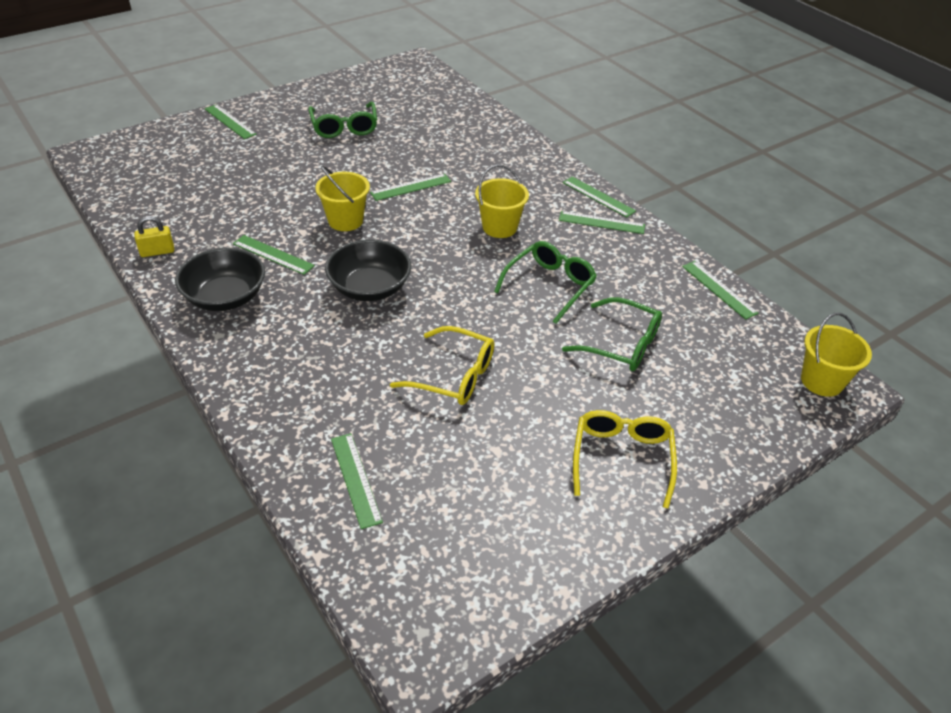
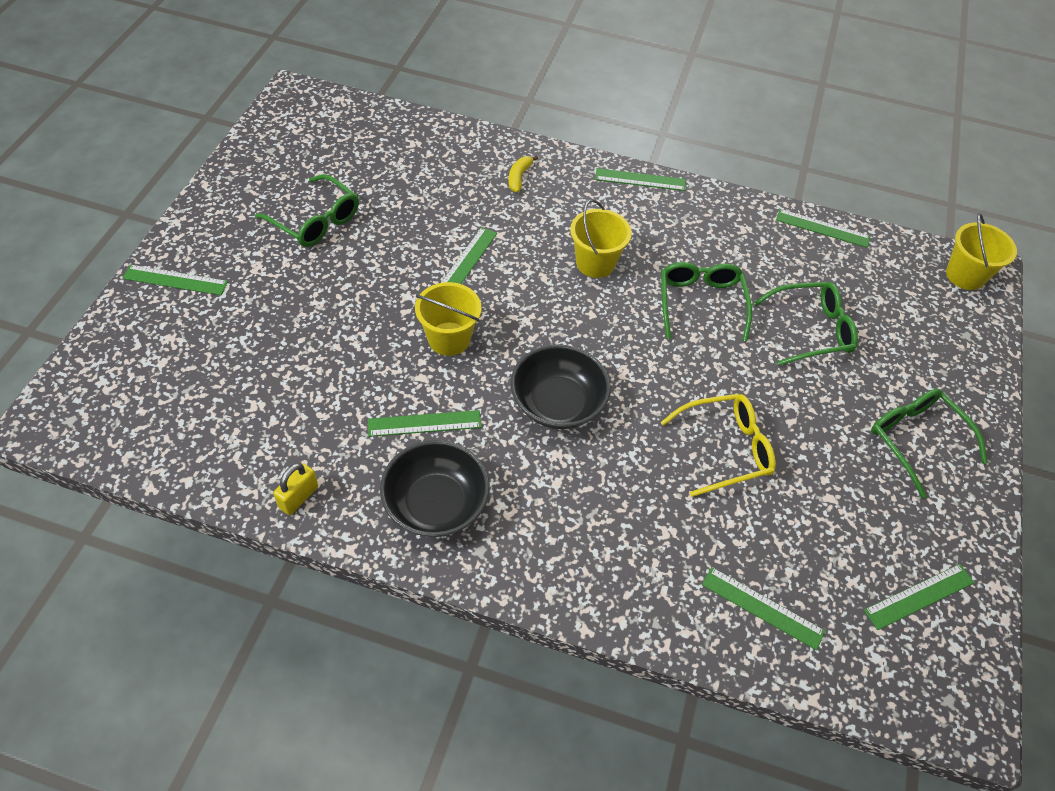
camera: 40 degrees left, 10 degrees up
green ruler [559,211,645,234] -> green ruler moved to [864,564,975,630]
yellow glasses [573,410,677,508] -> green glasses [871,389,988,499]
none -> yellow banana [509,155,538,193]

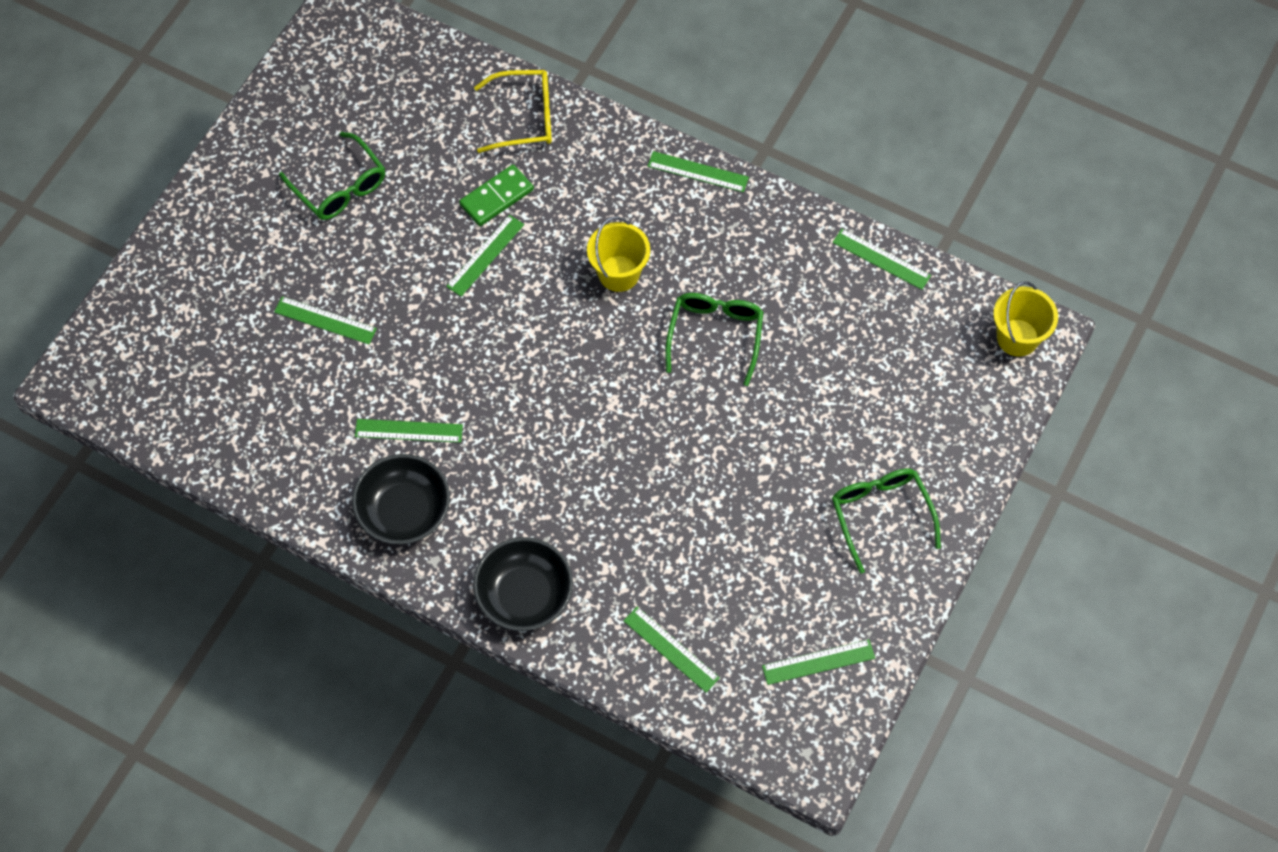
camera: 15 degrees right, 10 degrees up
green ruler [122,265,228,295] -> green ruler moved to [274,296,377,344]
yellow padlock [273,463,318,515] -> none
yellow bucket [415,282,481,356] -> none
yellow banana [509,155,538,193] -> none
black bowl [510,345,611,429] -> black bowl moved to [473,537,573,631]
yellow glasses [661,394,776,497] -> yellow glasses moved to [474,70,552,153]
green glasses [753,282,858,366] -> none
none -> green domino [459,164,534,226]

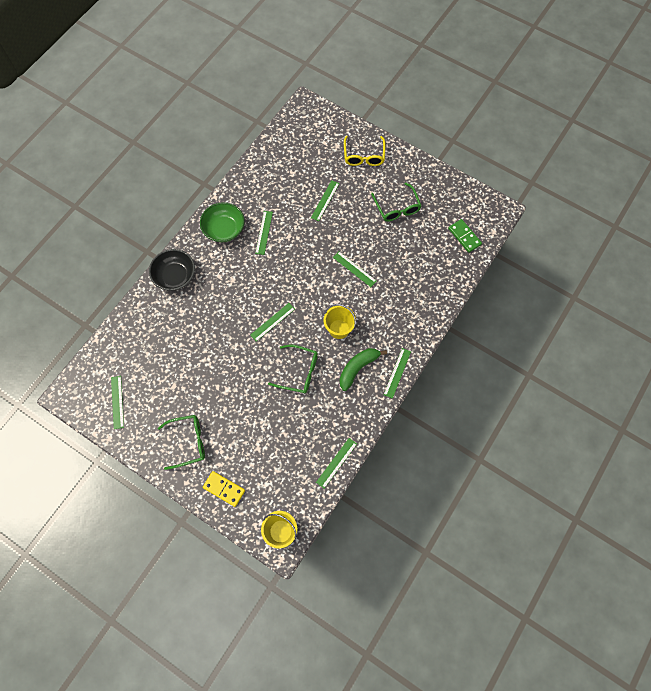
camera: 95 degrees right, 5 degrees up
green glasses [279,132,385,220] -> green glasses turned 75 degrees counterclockwise [371,183,422,222]
black bowl [352,454,450,544] -> green bowl [200,202,245,242]
green domino [459,164,534,226] -> green domino moved to [448,219,482,253]
yellow glasses [474,70,552,153] -> yellow glasses moved to [344,136,386,166]
green ruler [623,607,720,693] -> green ruler moved to [250,303,295,342]
none -> yellow domino [203,471,245,507]
none -> green banana [340,348,387,391]

